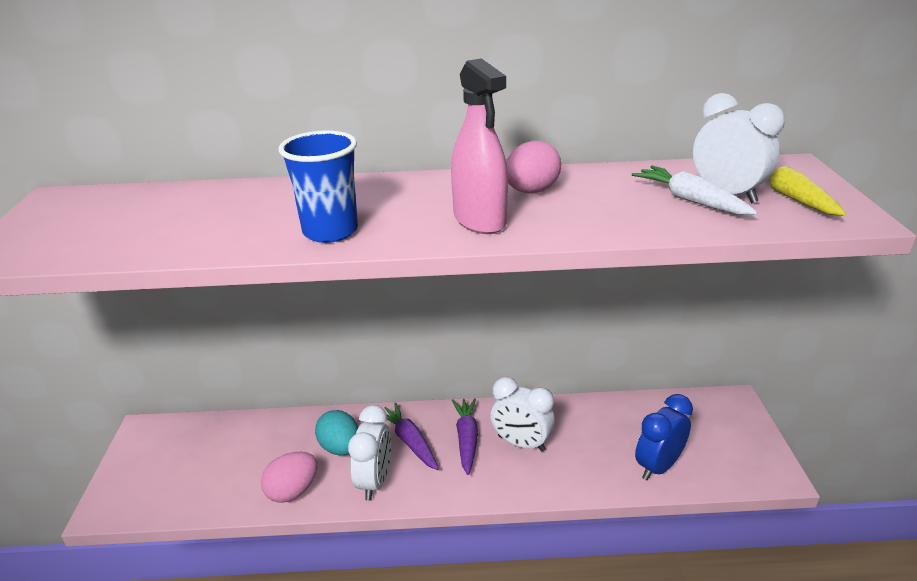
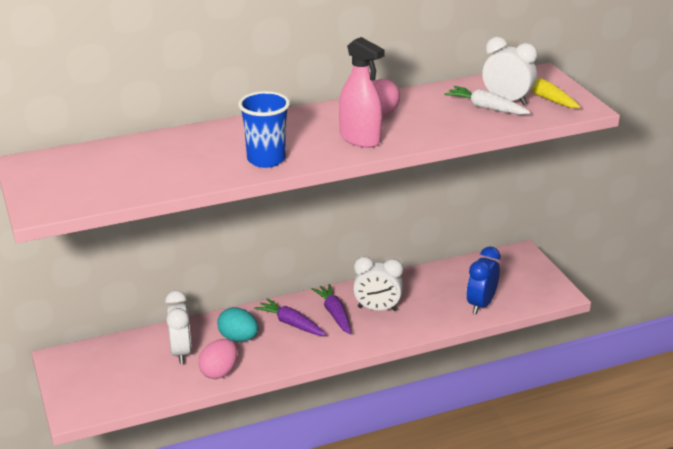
camera: 20 degrees left, 0 degrees up
white clock [348,405,391,501] -> white clock moved to [165,290,192,364]

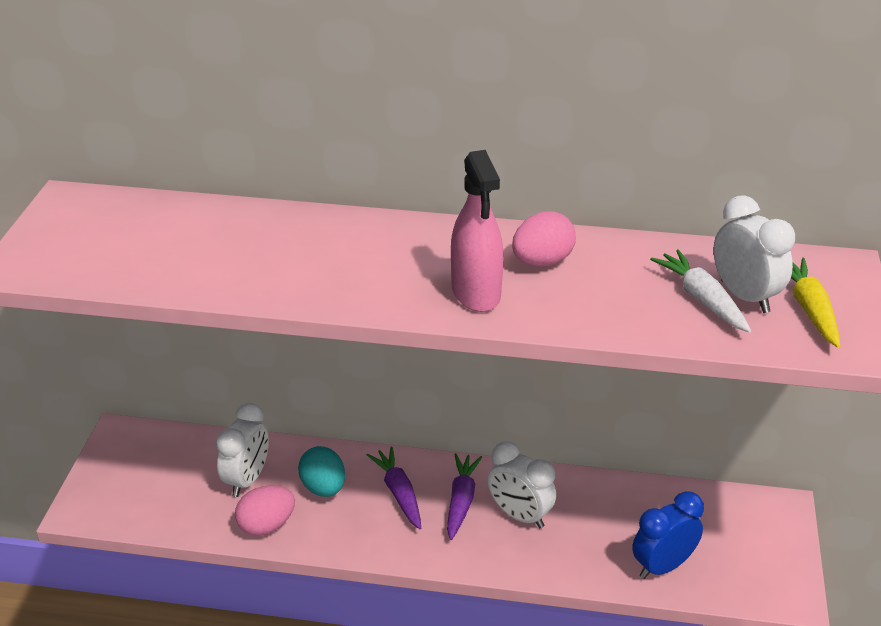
camera: 30 degrees right, 5 degrees up
blue cup [238,91,290,168] -> none

